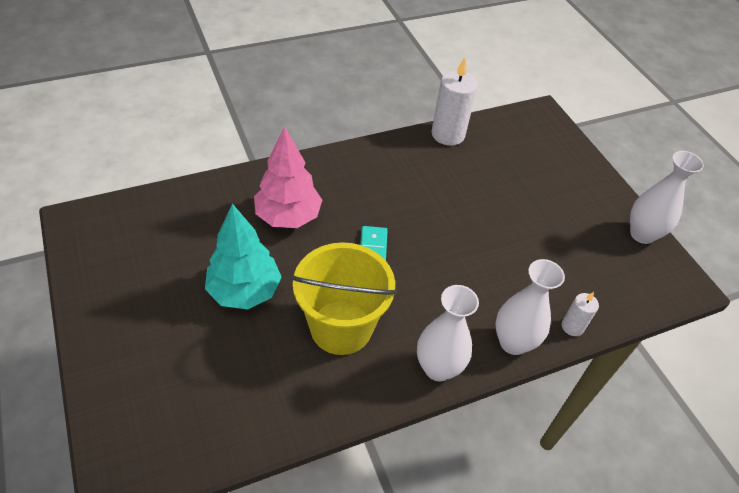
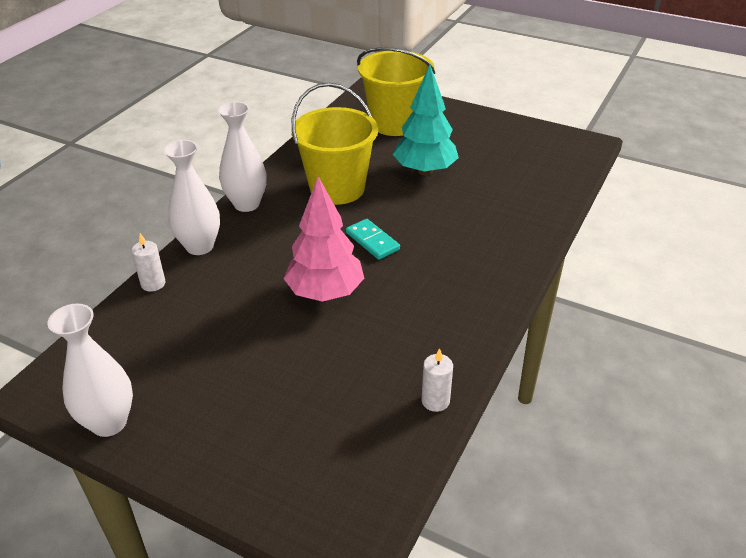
camera: 145 degrees right, 10 degrees down
pink tree [254,126,322,228] -> pink tree moved to [284,176,364,302]
white candle [432,57,478,146] -> white candle [421,348,453,412], size x0.53
none -> yellow bucket [357,47,435,136]

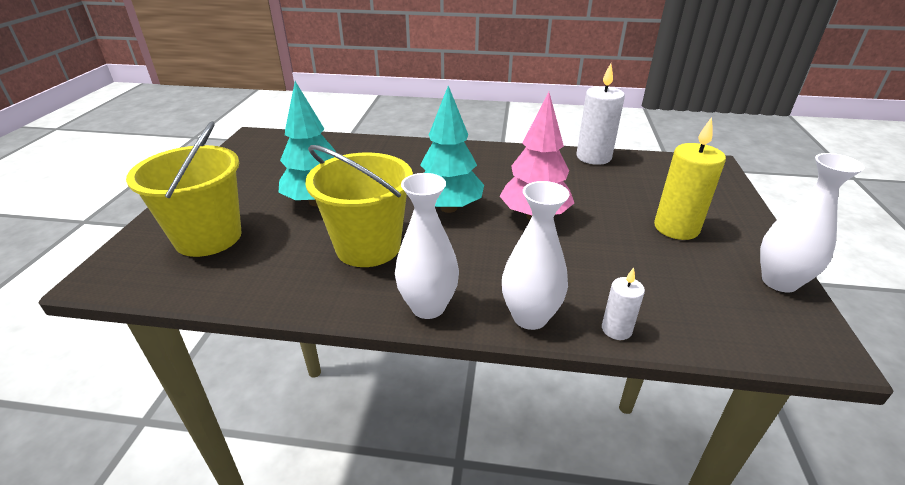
camera: 110 degrees left, 5 degrees down
turquoise domino [346,219,400,260] -> turquoise tree [420,86,484,213]
white candle [421,348,453,412] -> white candle [576,63,625,165], size x1.87
none -> yellow candle [654,117,726,240]

